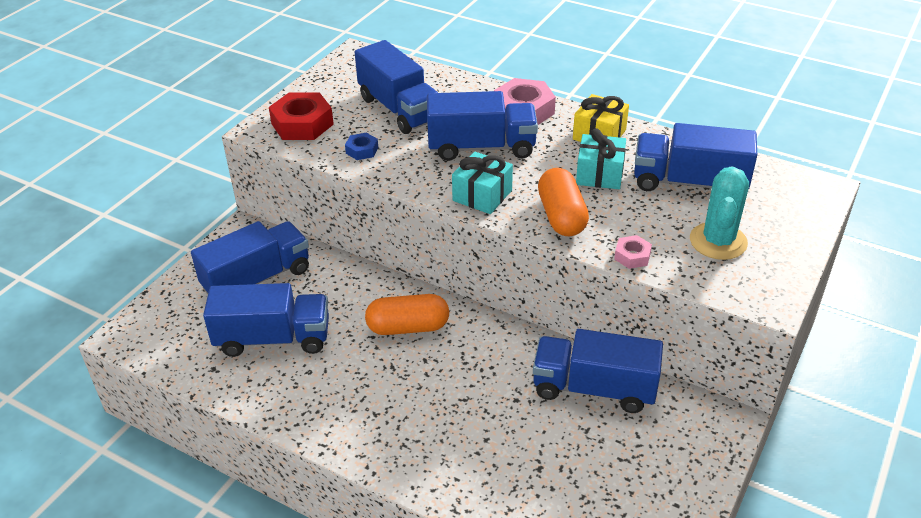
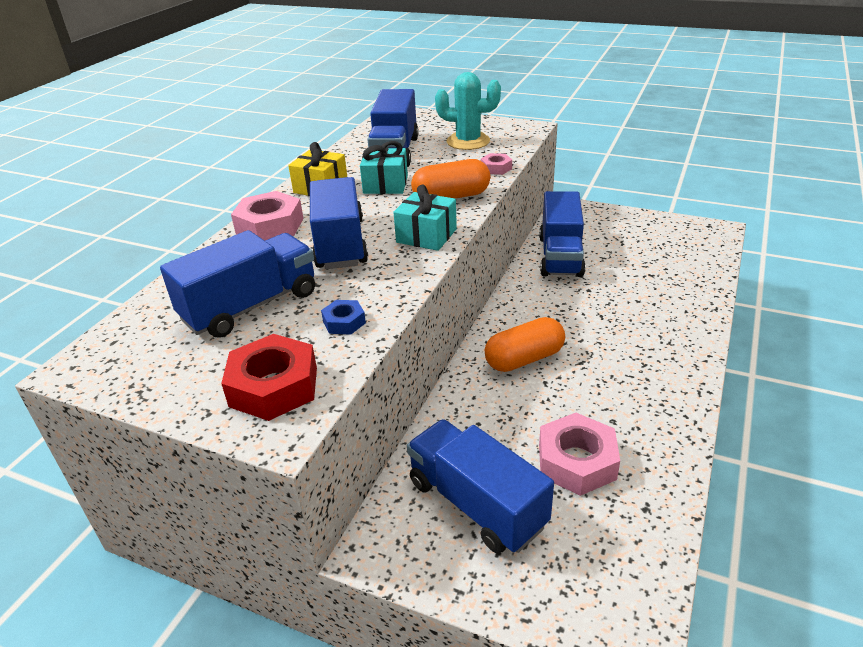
camera: 95 degrees left, 5 degrees down
blue truck [203,283,329,357] -> pink nut [539,413,620,496]
orange capsule [365,294,449,335] -> orange capsule turned 75 degrees clockwise [485,317,565,372]

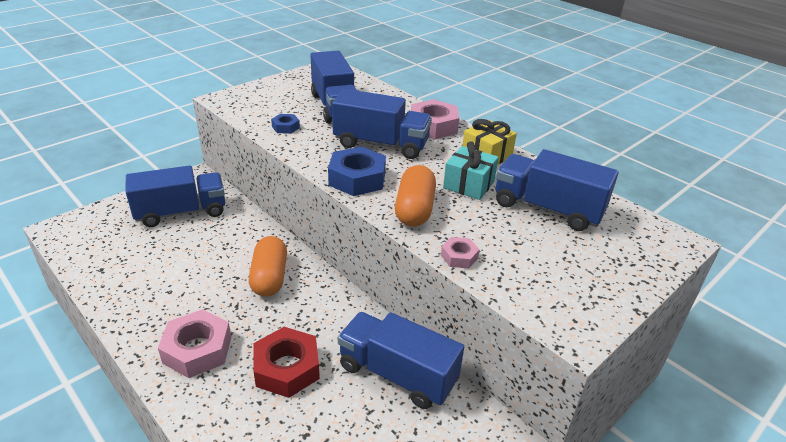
camera: 110 degrees right, 0 degrees up
red nut [221,334,317,421] -> red nut moved to [253,327,320,398]
turquoise gift [393,184,457,251] -> blue nut [328,146,386,196]
turquoise cactus [435,72,501,150] -> none
pink nut [539,413,620,496] -> pink nut moved to [158,309,231,378]

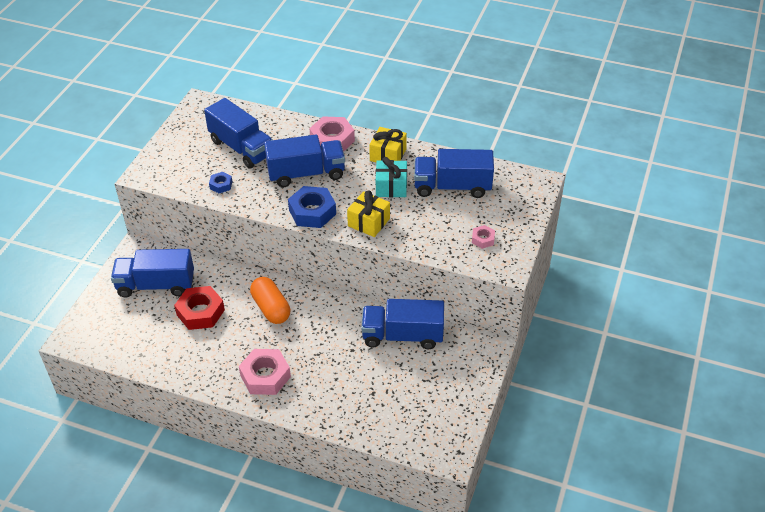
camera: 25 degrees left, 10 degrees up
blue truck [125,165,225,227] -> blue truck turned 135 degrees counterclockwise [111,249,194,298]
red nut [253,327,320,398] -> red nut moved to [174,286,225,330]
orange capsule [395,165,436,227] -> yellow gift [347,190,390,237]
pink nut [441,237,480,269] -> pink nut moved to [472,225,495,249]

